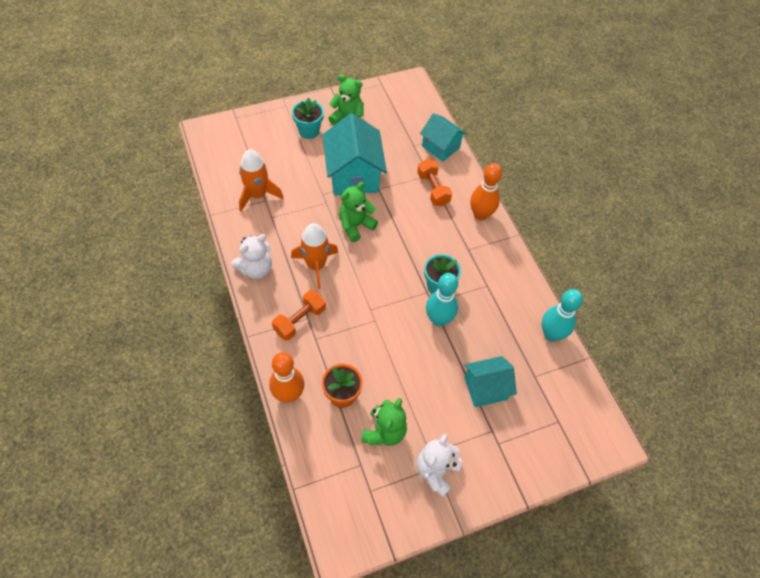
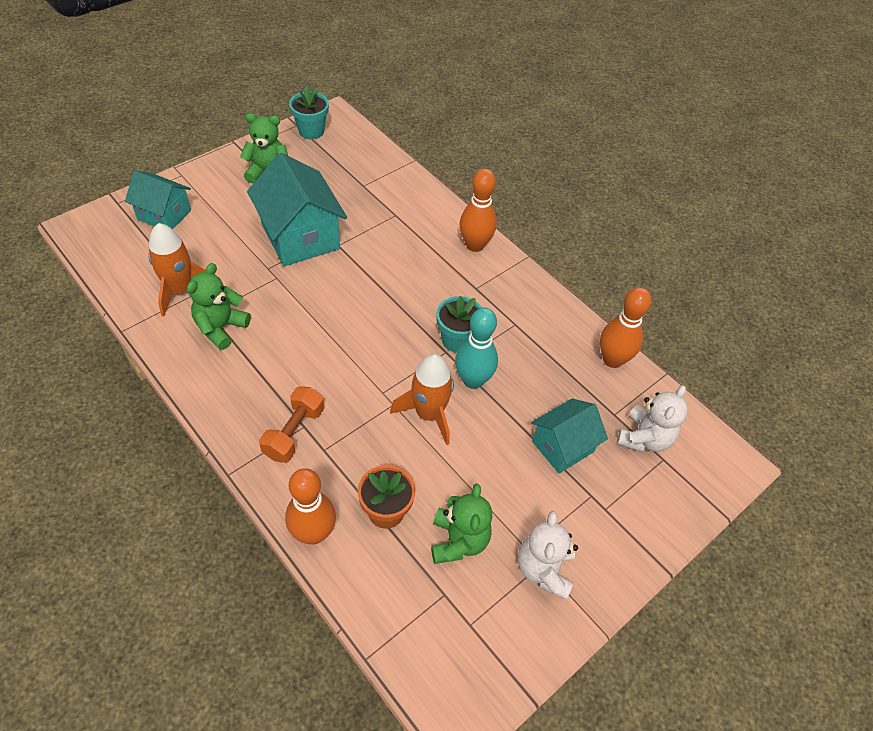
camera: 20 degrees left, 5 degrees down
white teddy bear [231,234,272,279] -> white teddy bear moved to [617,385,688,452]
orange rocket [291,223,339,289] -> orange rocket moved to [390,354,454,445]
turquoise flower pot [292,98,324,139] -> turquoise flower pot moved to [289,86,329,139]
green teddy bear [339,182,378,242] -> green teddy bear moved to [187,263,251,350]
orange dumbbell [417,159,452,206] -> none
turquoise house [420,113,467,162] -> turquoise house moved to [125,171,191,229]
turquoise bowling pin [542,289,583,341] -> orange bowling pin [600,287,651,368]

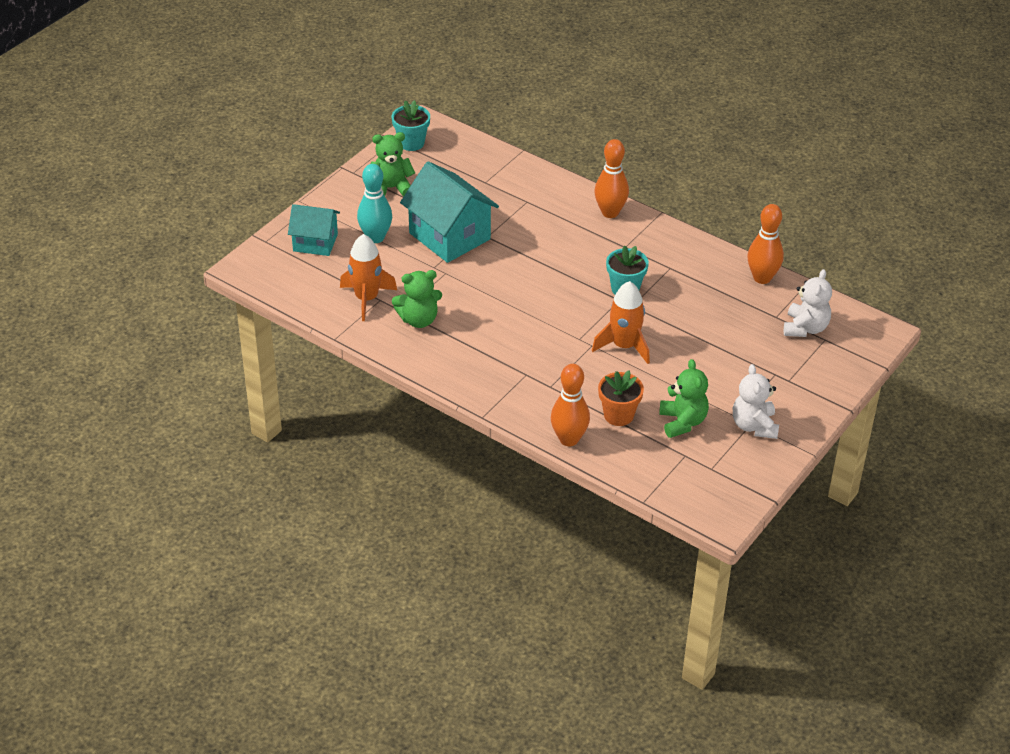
camera: 10 degrees left, 10 degrees down
green teddy bear [187,263,251,350] -> green teddy bear turned 120 degrees counterclockwise [392,270,442,328]
orange dumbbell [259,386,324,463] -> none
turquoise bowling pin [455,308,498,389] -> turquoise bowling pin moved to [357,164,392,243]
turquoise house [531,398,608,473] -> none

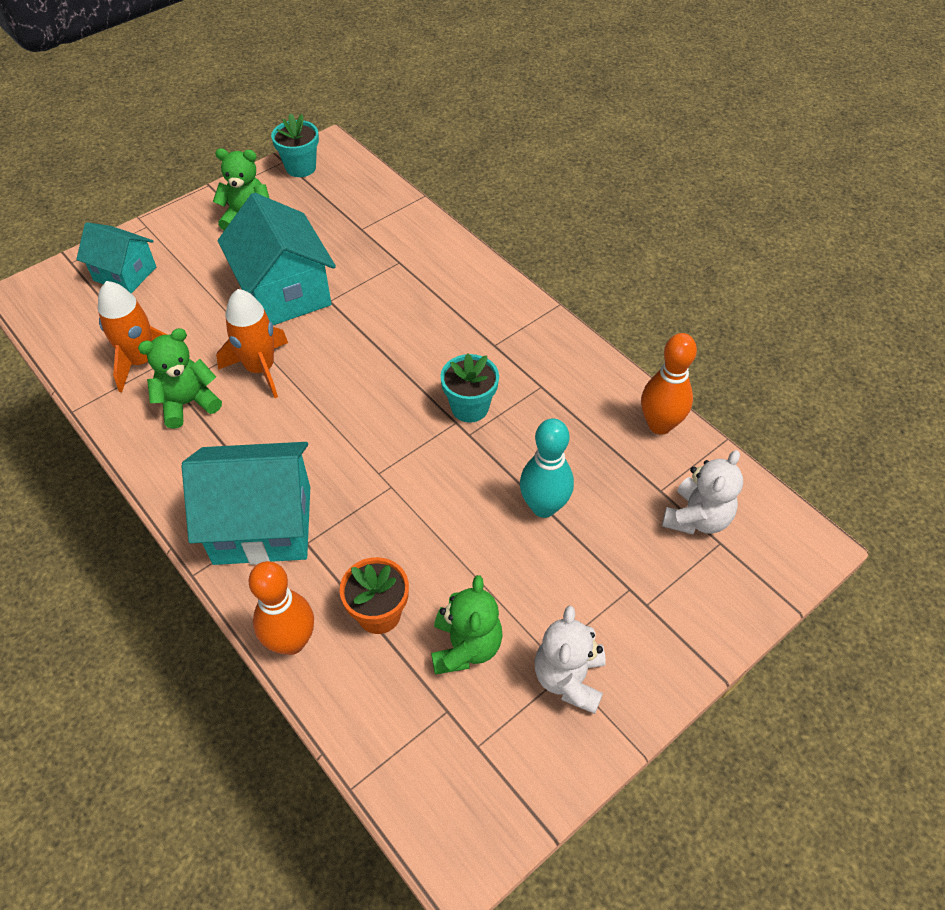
camera: 15 degrees right, 10 degrees up
turquoise bowling pin [357,164,392,243] -> turquoise bowling pin moved to [520,418,574,518]
green teddy bear [392,270,442,328] -> green teddy bear turned 150 degrees clockwise [138,328,222,429]
orange rocket [592,281,650,364] -> orange rocket moved to [216,289,288,398]
orange bowling pin [594,139,629,218] -> none
none -> turquoise house [181,442,310,565]

